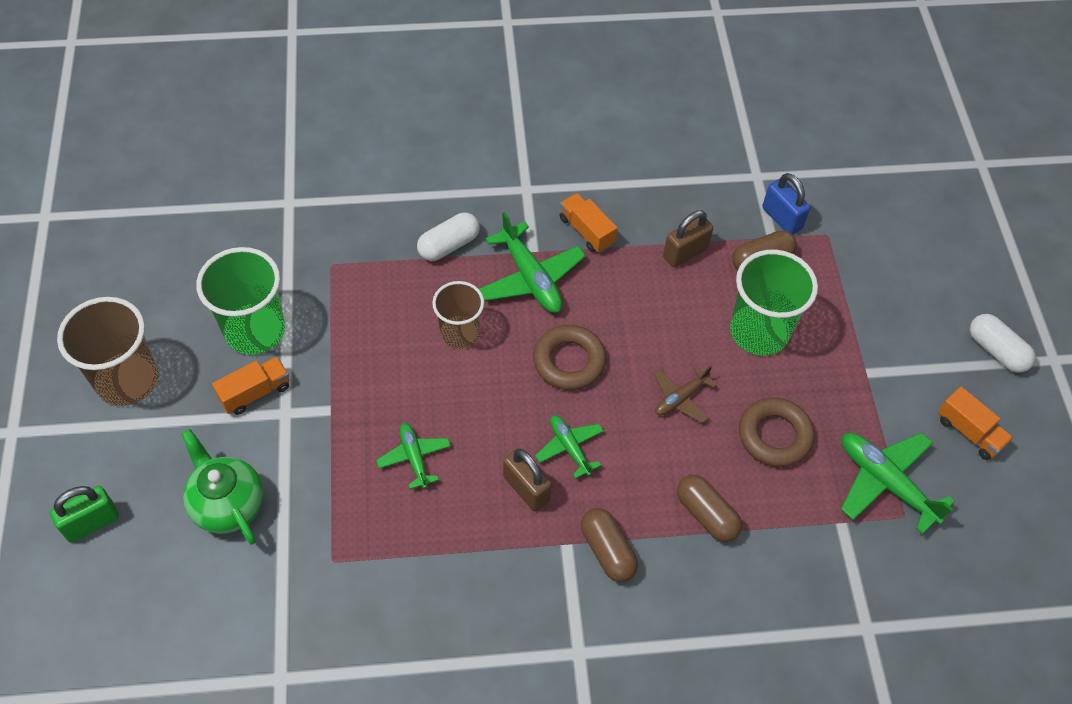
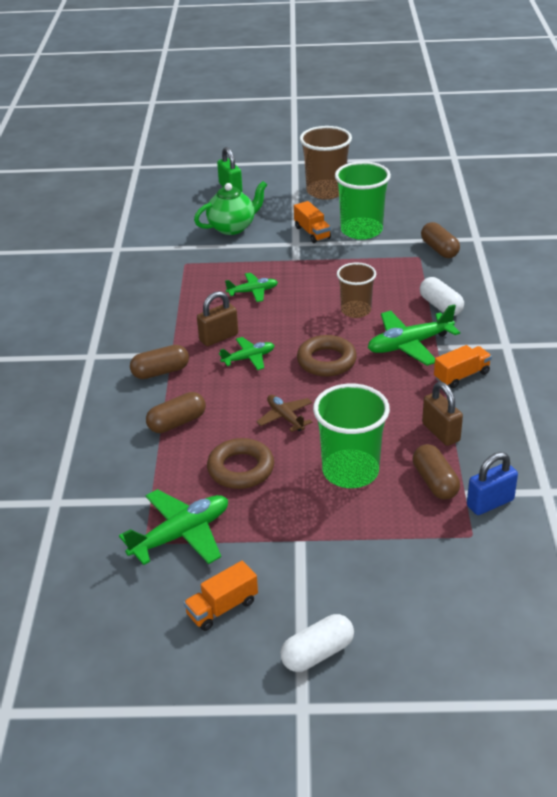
camera: 100 degrees right, 20 degrees down
none -> brown capsule [421,222,460,258]

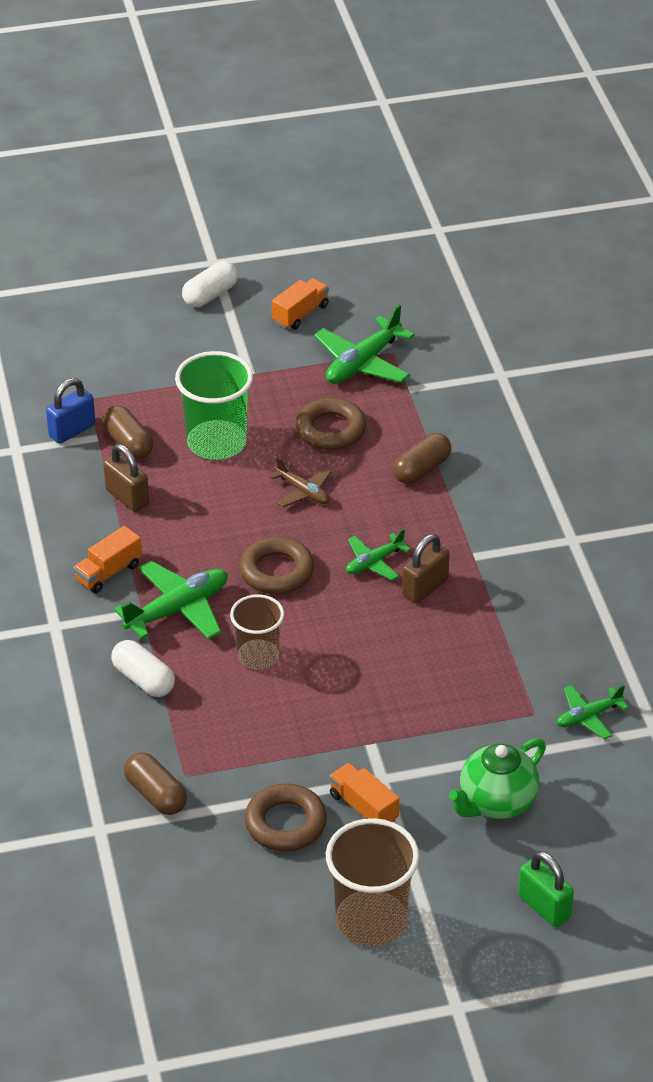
camera: 165 degrees right, 5 degrees up
brown capsule [130,345,189,379] -> none
green plane [225,273,278,302] -> green plane moved to [557,685,629,740]
green cup [335,161,391,240] -> brown ring [245,784,327,851]

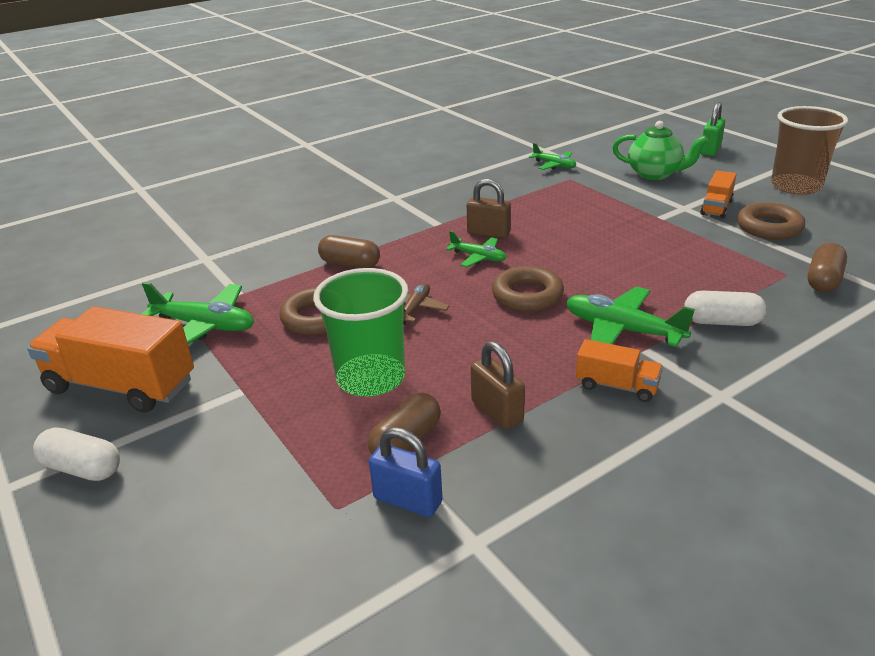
camera: 110 degrees left, 10 degrees down
brown padlock [103,444,149,512] -> brown padlock turned 60 degrees counterclockwise [471,341,525,429]
white capsule [111,640,175,697] -> white capsule turned 75 degrees clockwise [684,291,767,326]
brown cup [230,594,284,670] -> none
orange truck [272,278,329,329] -> orange truck [27,306,194,413], size x1.97

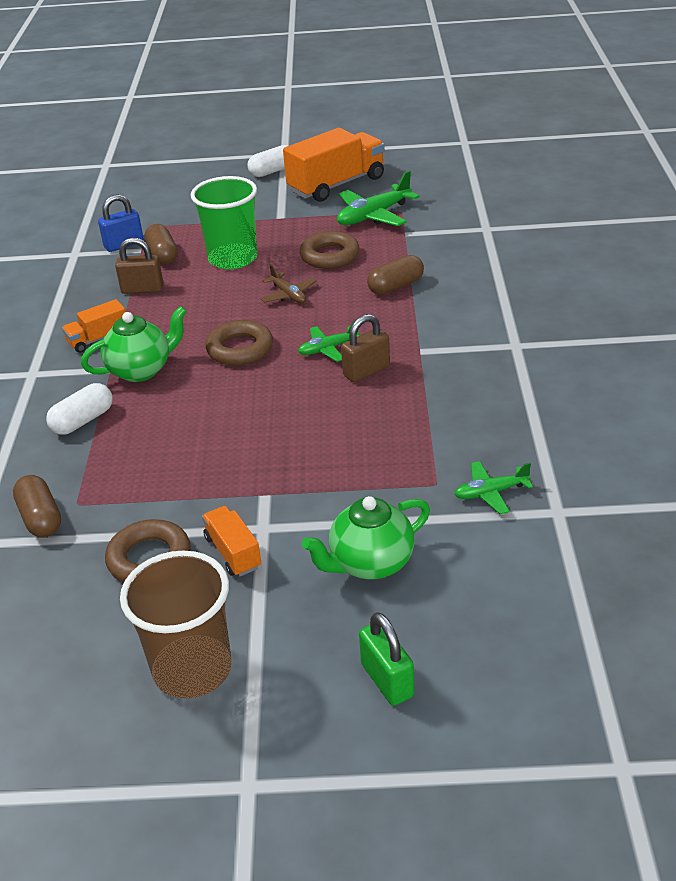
camera: 125 degrees right, 5 degrees up
green plane [566,286,695,347] -> green teapot [81,306,187,382]

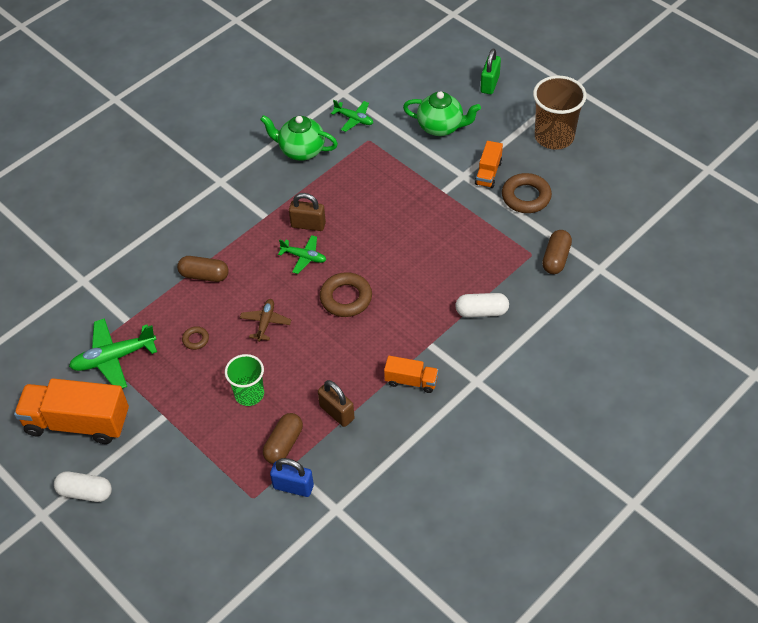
camera: 135 degrees left, 15 degrees up
green teapot [81,306,187,382] -> green teapot moved to [260,115,338,161]
green cup [191,176,258,269] -> green cup [225,354,264,406], size x0.64
brown ring [299,231,359,269] -> brown ring [182,326,209,350], size x0.50
green plane [337,171,420,226] -> green plane turned 150 degrees clockwise [69,318,157,388]

